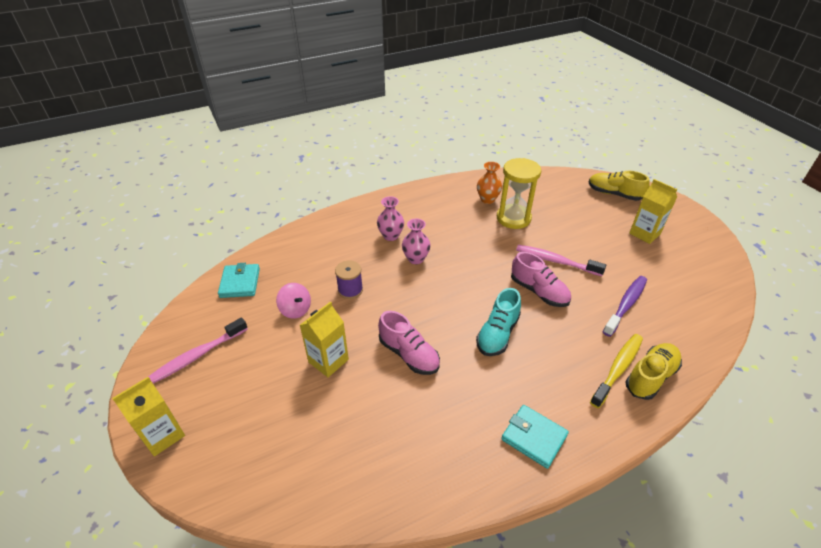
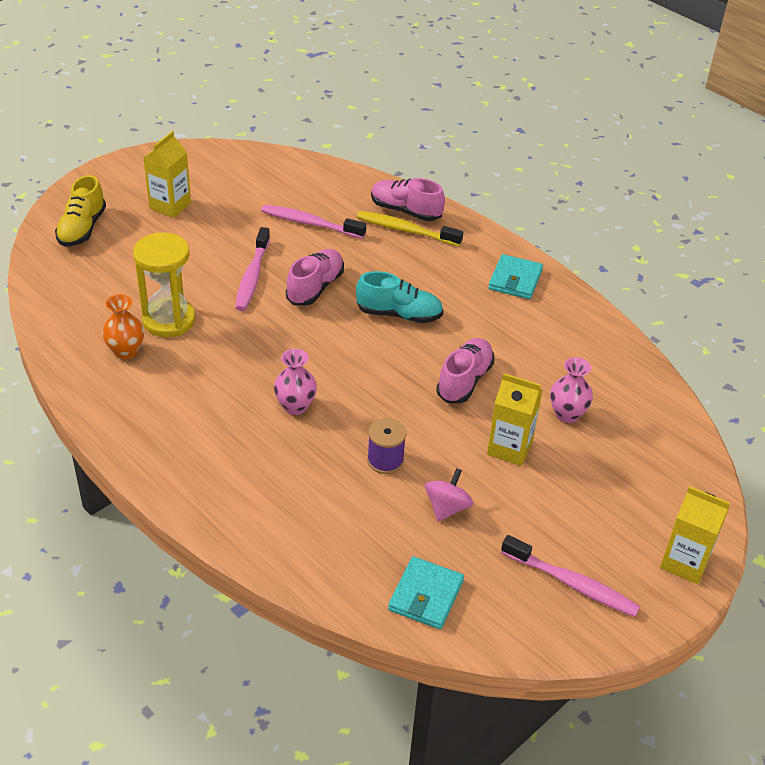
camera: 110 degrees left, 0 degrees up
turquoise wallet [218,263,260,298] -> turquoise wallet turned 45 degrees counterclockwise [388,557,464,629]
pink vase [377,196,404,241] -> pink vase moved to [550,357,593,423]
purple toothbrush [603,276,647,337] -> pink toothbrush [261,205,366,239]
yellow shoe [625,343,682,400] -> pink shoe [371,178,445,221]

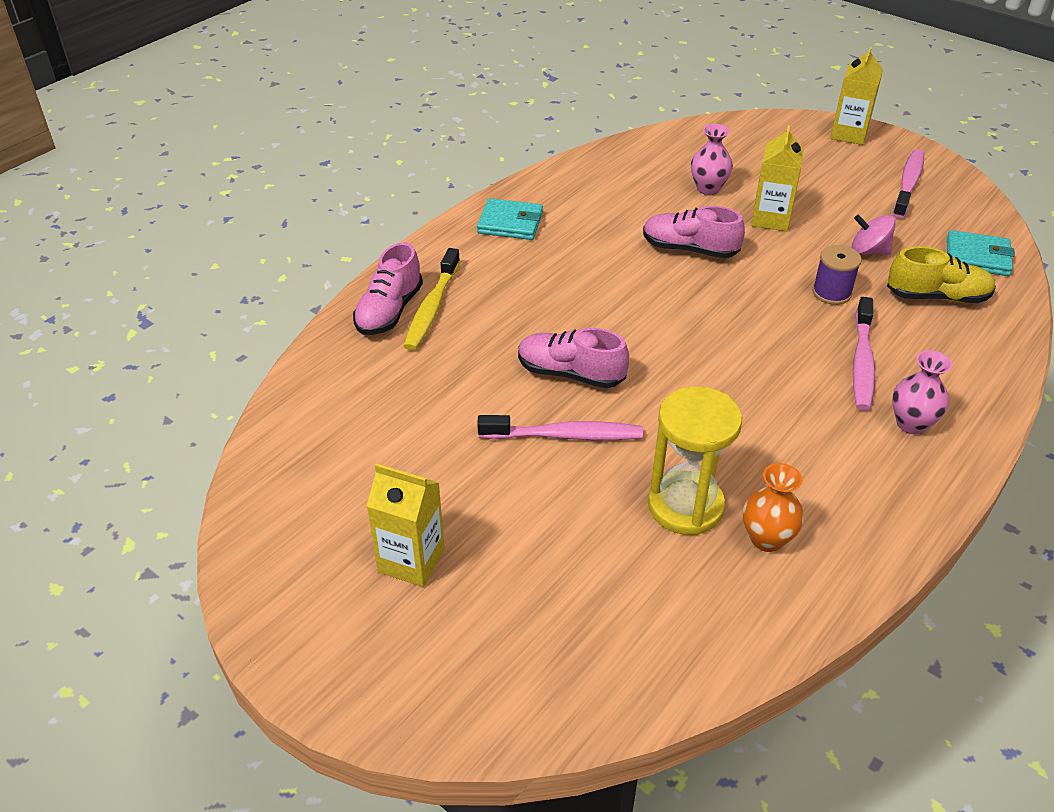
camera: 95 degrees left, 0 degrees up
yellow shoe [55,175,106,247] -> yellow shoe moved to [887,246,996,303]
pink toothbrush [261,205,366,239] -> pink toothbrush moved to [852,297,875,411]
pink vase [274,349,317,415] -> pink vase moved to [892,350,952,434]
turquoise shoe [356,271,443,323] -> none

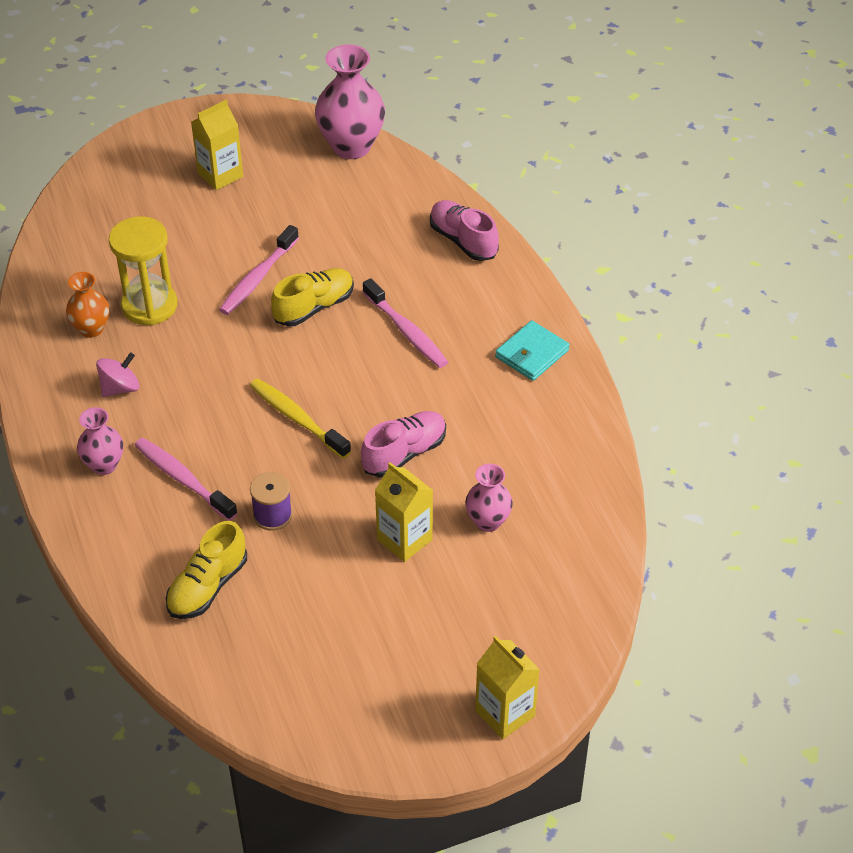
camera: 120 degrees right, 5 degrees up
yellow toothbrush [404,248,460,351] -> yellow toothbrush moved to [250,378,351,459]
pink shoe [518,328,629,388] -> yellow shoe [271,268,354,327]
pink spinning top [852,214,896,255] -> pink spinning top moved to [96,352,140,397]
pink toothbrush [893,149,924,219] -> pink toothbrush moved to [363,278,448,368]
turquoise wallet [947,230,1015,276] -> none
none -> pink vase [315,44,385,159]

